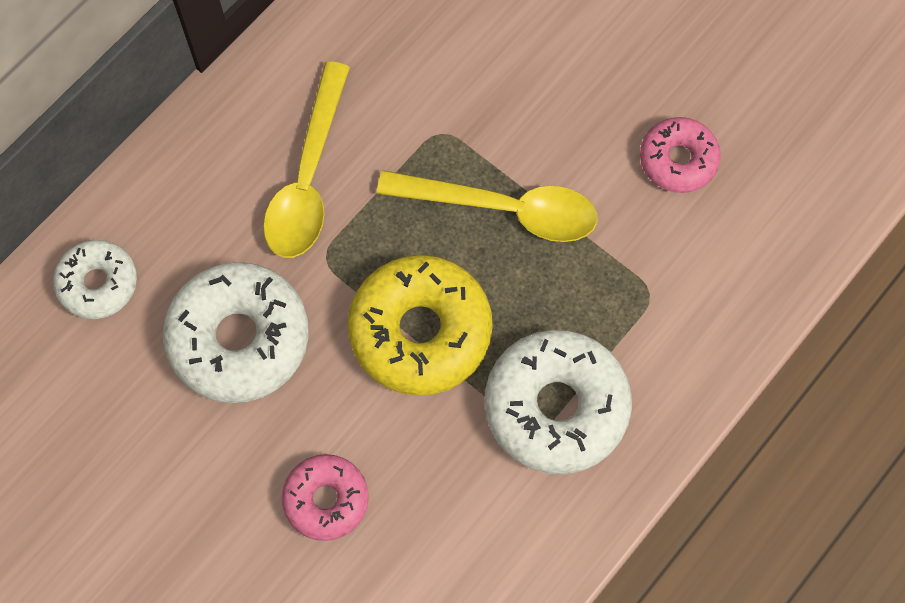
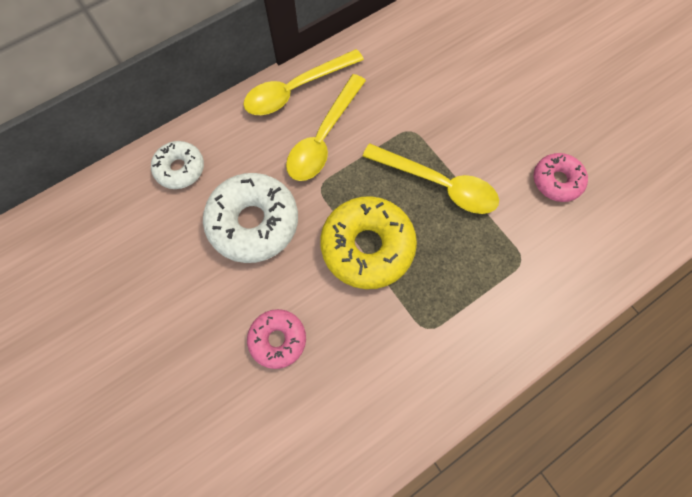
camera: 15 degrees right, 0 degrees up
white donut [485,330,632,474] -> none
none -> yellow spoon [244,49,364,115]

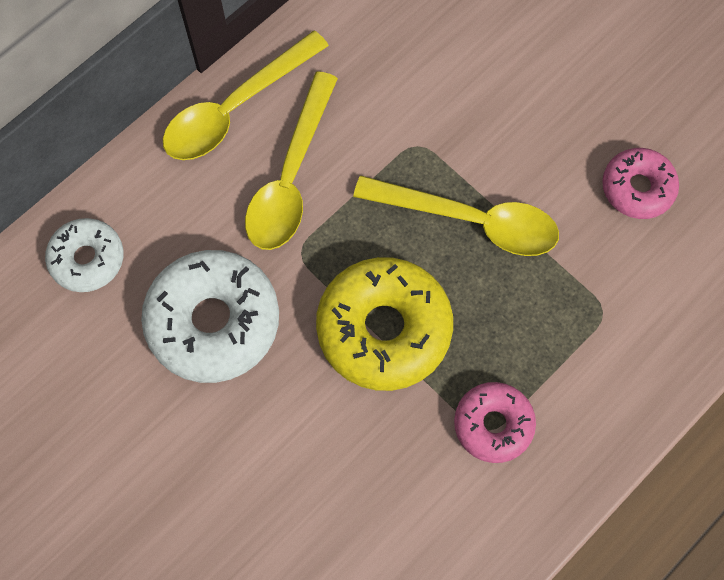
camera: 10 degrees left, 0 degrees up
pink donut [247,309,306,369] -> pink donut moved to [454,382,536,463]

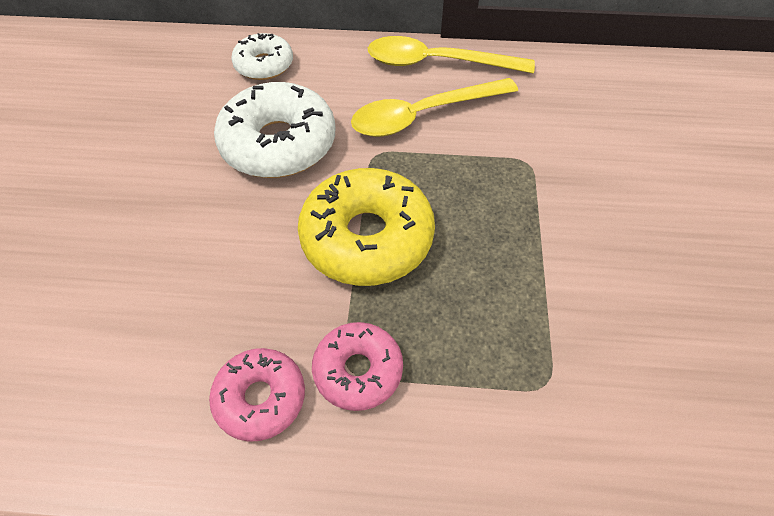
camera: 50 degrees right, 15 degrees down
yellow spoon [353,175,559,256] -> none
pink donut [602,148,679,219] -> pink donut moved to [209,348,305,442]

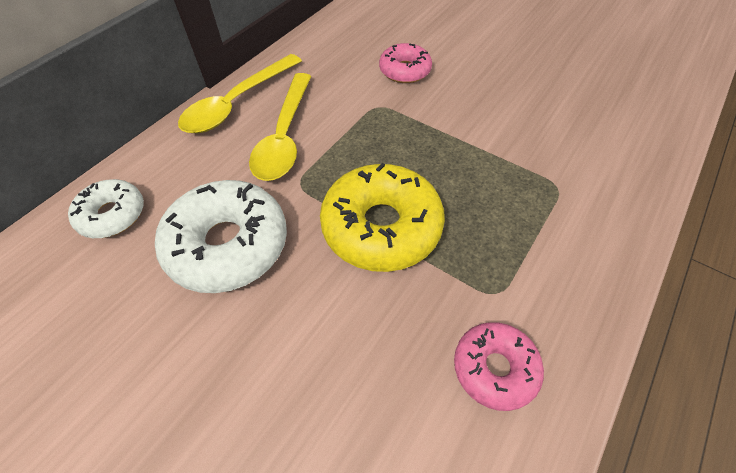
camera: 60 degrees left, 0 degrees up
pink donut [312,322,403,411] -> pink donut moved to [379,43,432,83]

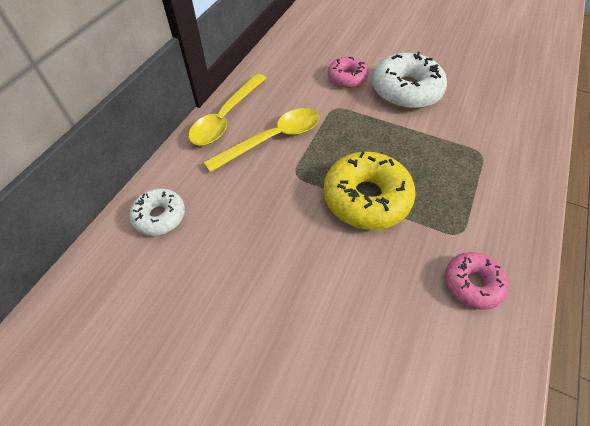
camera: 10 degrees left, 0 degrees up
white donut [155,180,287,293] -> white donut moved to [372,52,447,109]
yellow spoon [249,73,311,181] -> yellow spoon turned 120 degrees counterclockwise [204,108,319,172]

